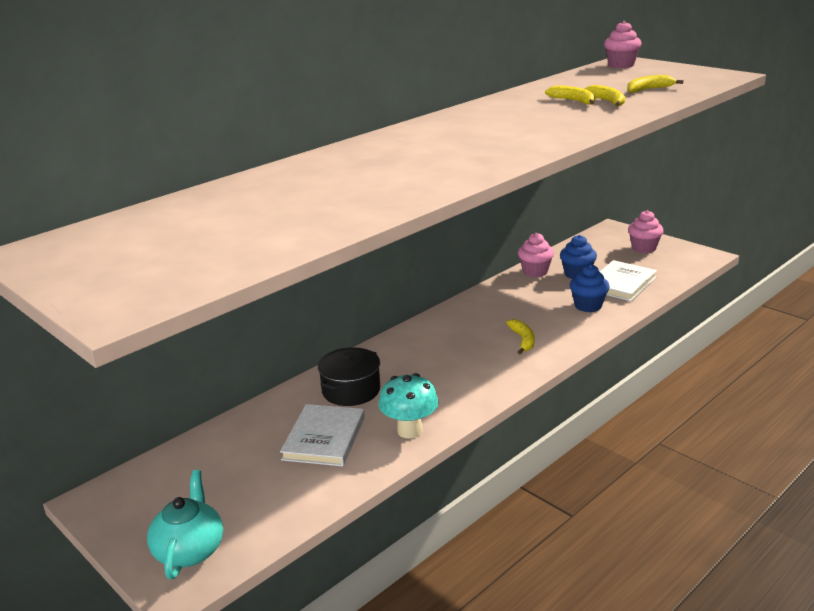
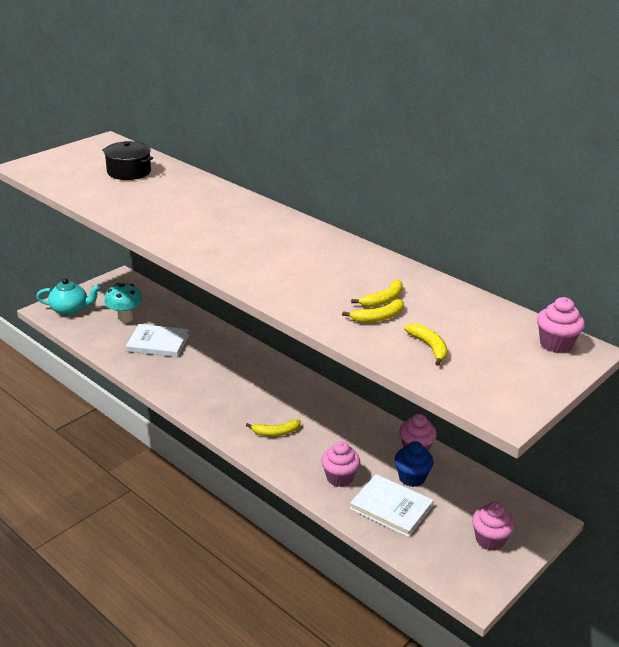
camera: 85 degrees right, 5 degrees up
black pot [318,347,380,406] -> black pot moved to [102,141,153,180]
turquoise mushroom [378,373,439,439] -> turquoise mushroom moved to [104,283,142,323]
blue cupcake [570,264,610,312] -> pink cupcake [321,441,360,487]

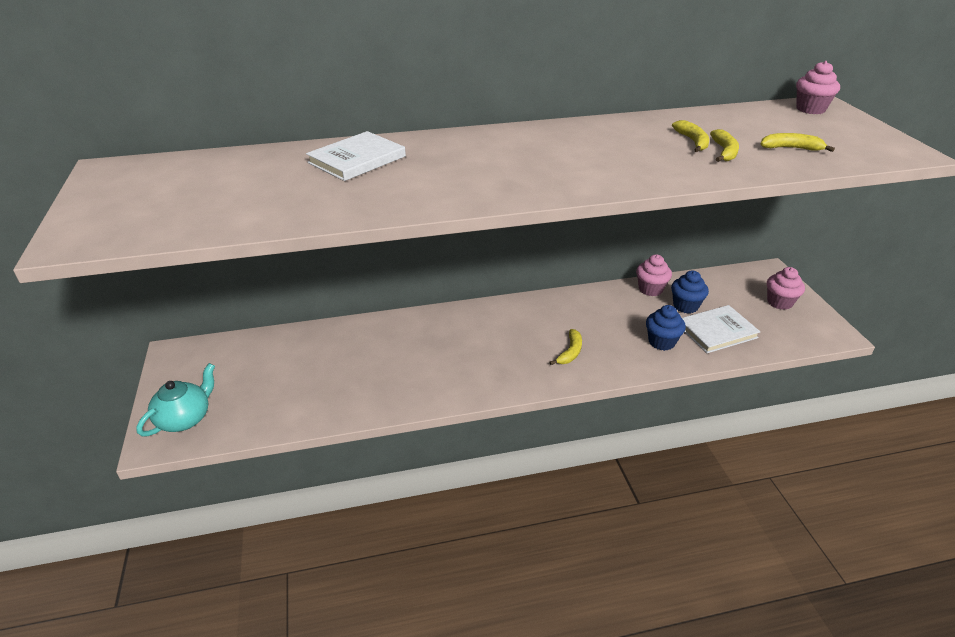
camera: 55 degrees left, 5 degrees up
black pot [102,141,153,180] -> none
turquoise mushroom [104,283,142,323] -> none
white book [126,324,189,357] -> white book moved to [306,131,406,181]
pink cupcake [321,441,360,487] -> blue cupcake [646,305,686,351]

